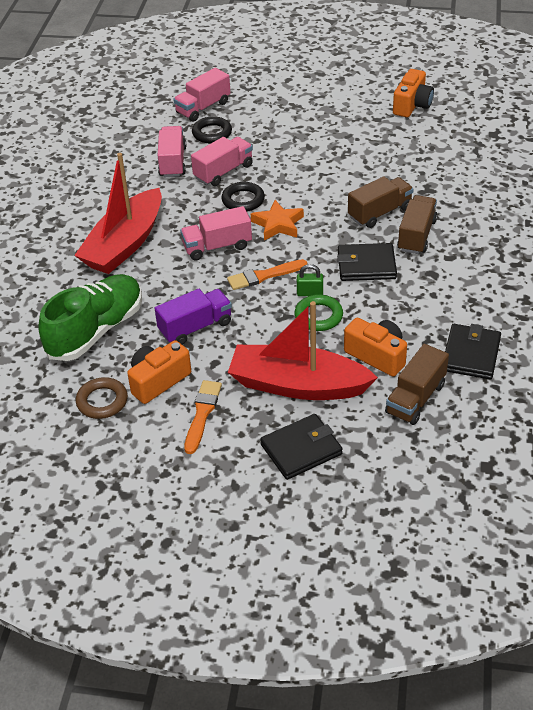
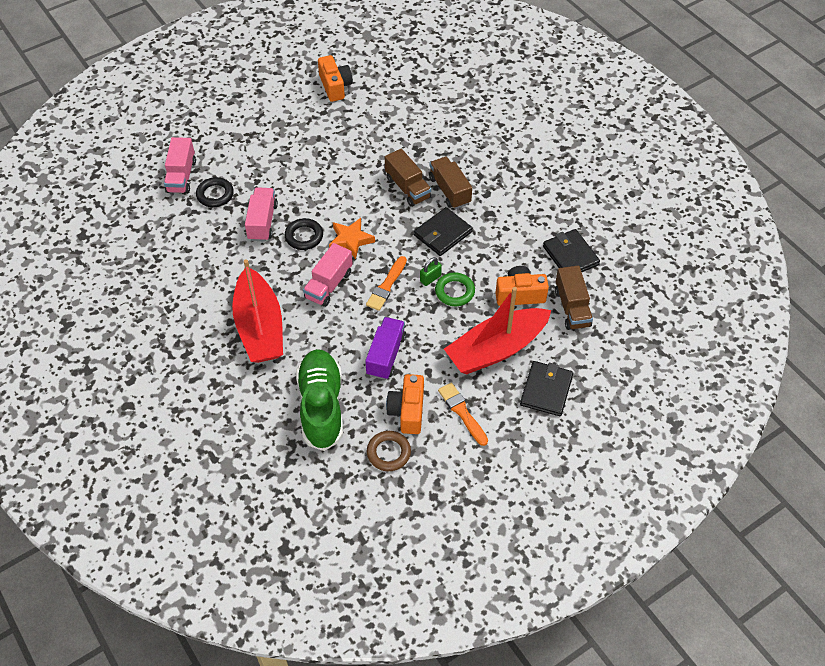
camera: 45 degrees left, 10 degrees up
pink truck [157,126,186,177] -> none
brown truck [348,176,414,228] -> brown truck turned 135 degrees clockwise [385,149,431,207]

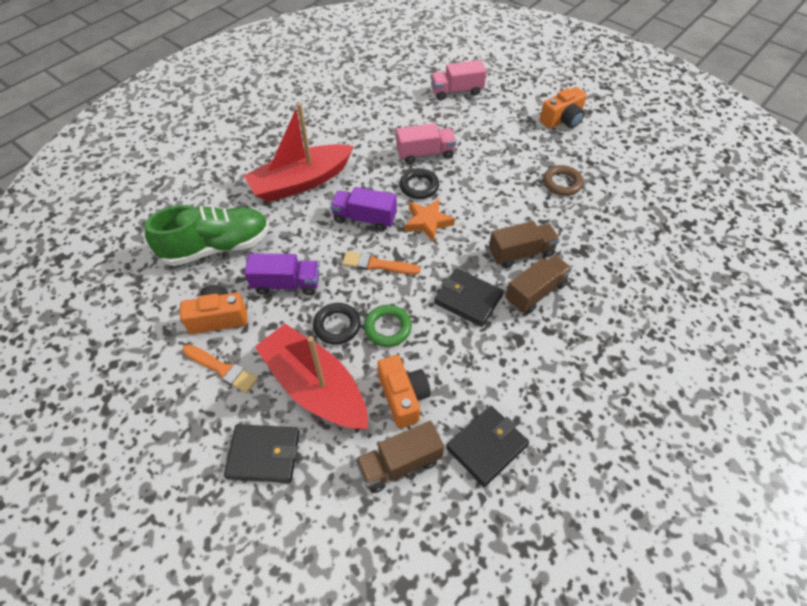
camera: 75 degrees right, 0 degrees up
black ring [196,177,234,207] -> black ring moved to [313,303,361,345]
pink truck [303,243,353,307] -> purple truck [330,187,397,231]
orange camera [318,55,353,102] -> orange camera moved to [539,87,587,129]
brown ring [367,431,411,471] -> brown ring moved to [543,165,583,196]
brown truck [385,149,431,207] -> brown truck turned 150 degrees counterclockwise [489,221,560,268]
green padlock [420,257,442,286] -> none
orange brush [438,383,488,446] -> orange brush turned 75 degrees clockwise [182,344,258,393]

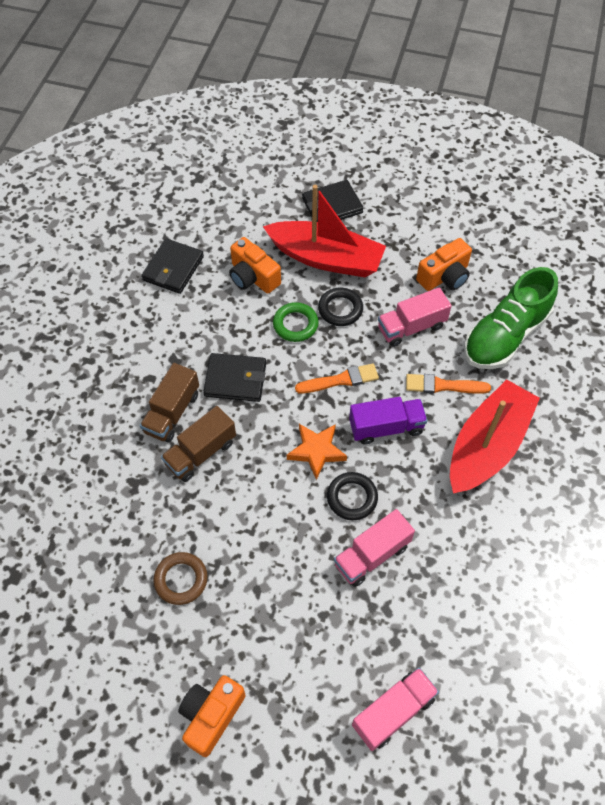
camera: 155 degrees right, 5 degrees up
orange brush [182,344,258,393] -> orange brush moved to [406,374,491,394]
purple truck [245,253,319,295] -> pink truck [378,287,452,347]
brown truck [355,421,444,493] -> none

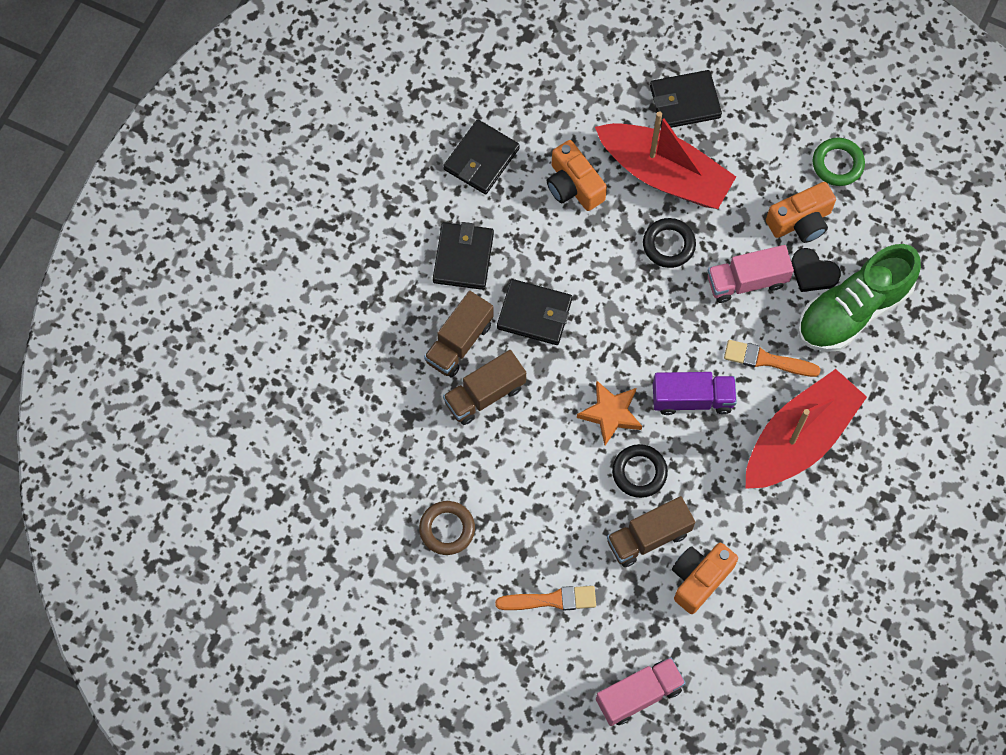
camera: 10 degrees right, 10 degrees up
orange camera [178,675,246,757] -> orange camera moved to [672,543,738,614]
green ring [273,302,319,342] -> green ring moved to [813,138,865,186]
orange brush [295,363,379,393] -> orange brush moved to [495,586,596,611]
pink truck [334,509,415,587] -> brown truck [607,496,695,567]
none -> black wallet [433,222,494,290]
none -> black heart [791,248,841,292]

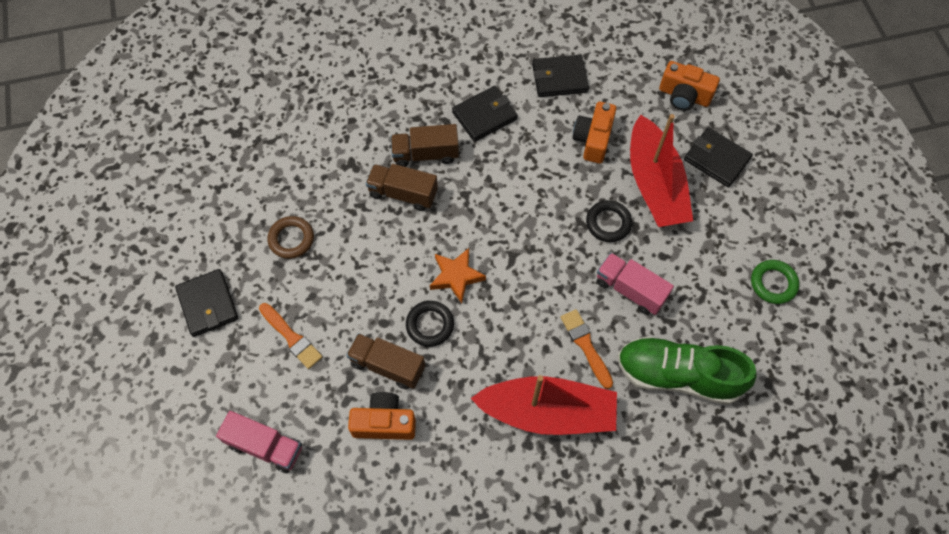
camera: 50 degrees right, 5 degrees down
black wallet [497,279,572,345] -> black wallet moved to [175,269,238,337]
purple truck [653,372,737,415] -> none
orange camera [766,182,836,243] -> orange camera moved to [659,61,720,111]
black heart [791,248,841,292] -> none

